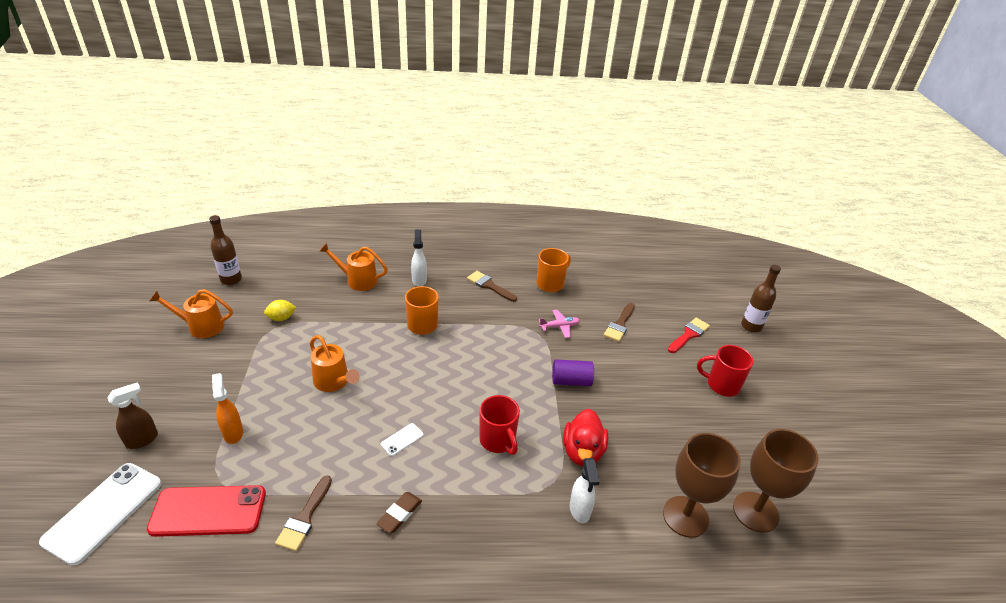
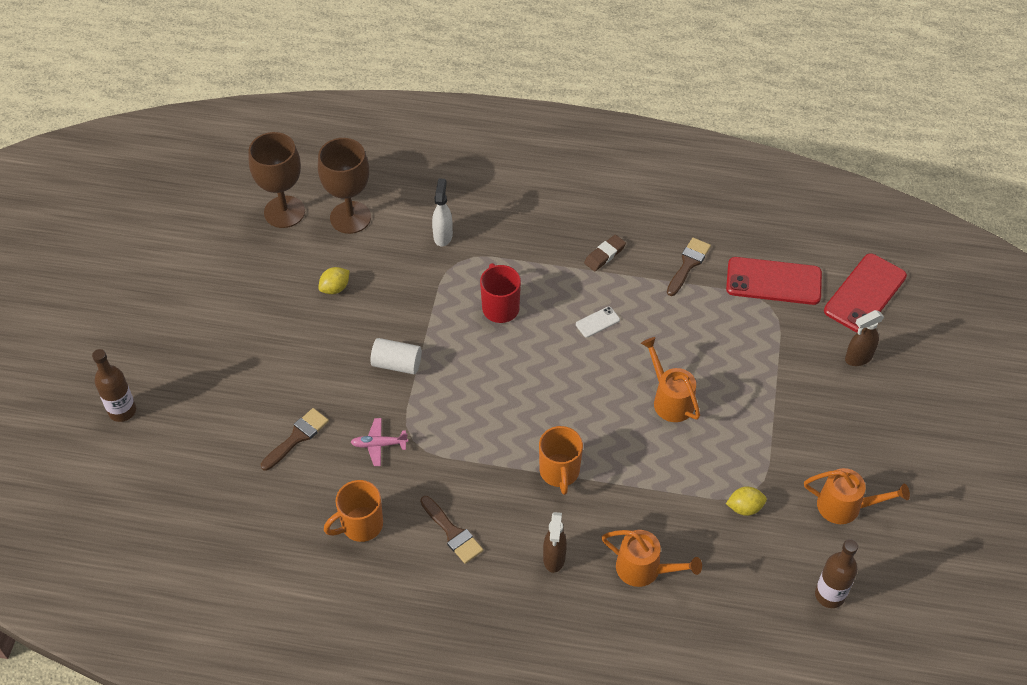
camera: 165 degrees left, 15 degrees up
white phone [39,463,162,566] -> red phone [824,253,907,333]
orange spray bottle [212,373,243,444] -> none
white spray bottle [411,229,427,287] -> brown spray bottle [543,512,567,573]
purple cylinder [552,359,594,386] -> white cylinder [370,338,422,374]
red duck [563,409,608,466] -> none
red brush [668,318,710,353] -> none
red mug [697,345,754,397] -> none
none -> yellow lemon [318,267,350,294]

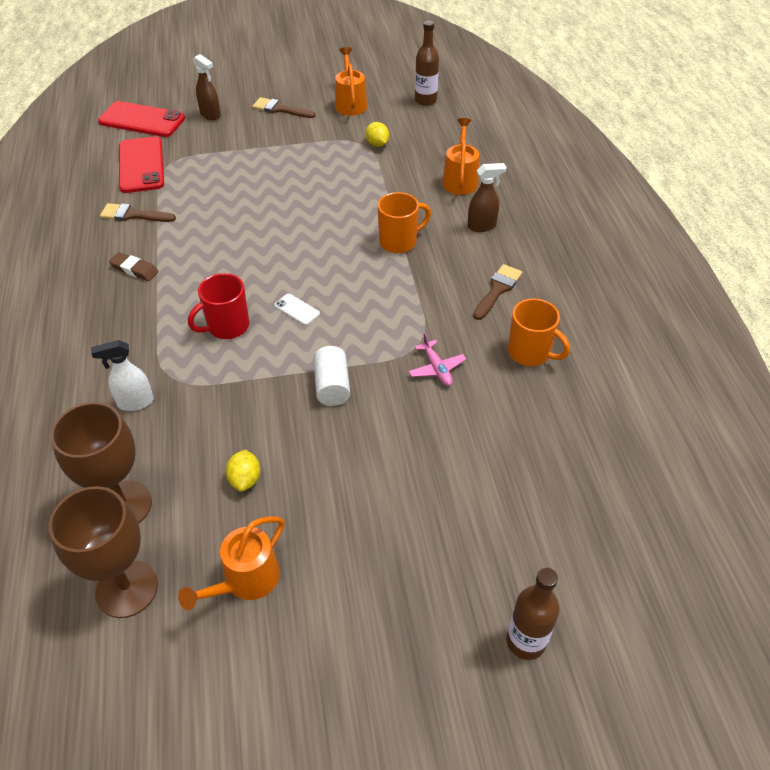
camera: 110 degrees left, 5 degrees down
brown brush [261,408,329,471] -> brown brush moved to [252,97,316,118]
yellow lemon [318,267,350,294] -> yellow lemon turned 60 degrees clockwise [226,449,260,492]
white phone [576,306,620,338] -> white phone moved to [274,294,320,325]
orange watering can [641,337,700,422] -> orange watering can moved to [178,517,285,610]

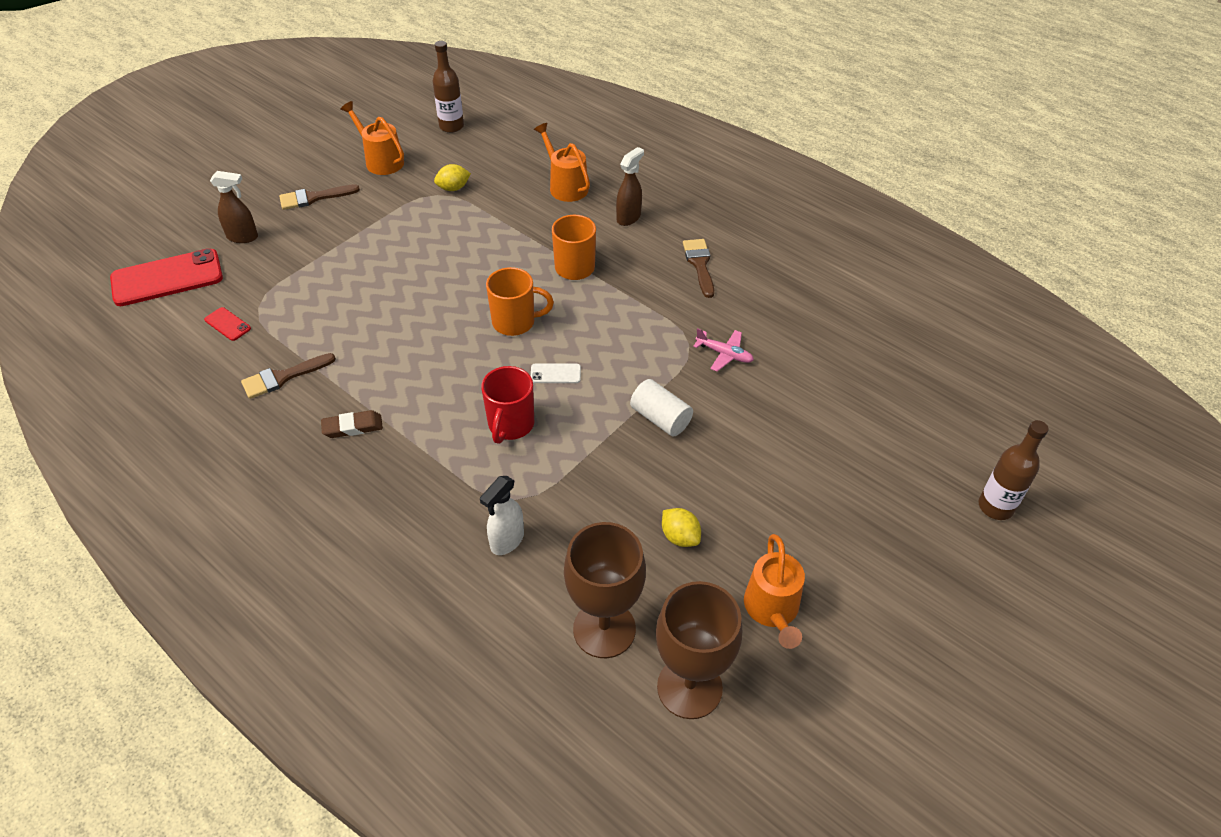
camera: 40 degrees left, 0 degrees up
red phone [119,136,164,193] -> red phone [204,307,251,341], size x0.44
yellow lemon [365,122,389,147] -> yellow lemon turned 45 degrees counterclockwise [434,164,471,191]
orange mug [508,298,570,366] -> orange mug moved to [486,267,554,336]

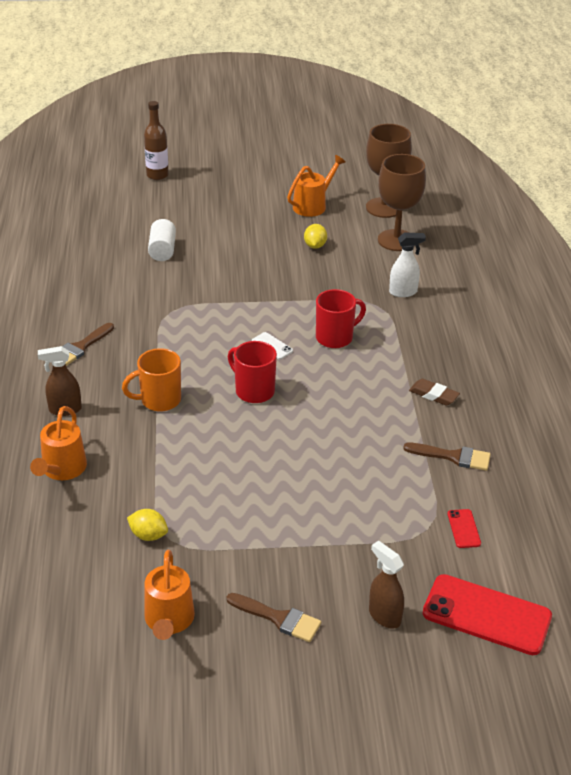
camera: 135 degrees left, 10 degrees down
brown bottle [433,41,464,133] -> none
orange mug [486,267,554,336] -> red mug [228,341,277,403]
white cylinder [630,379,693,436] -> white cylinder moved to [148,219,176,261]
pink plane [693,328,754,372] -> none

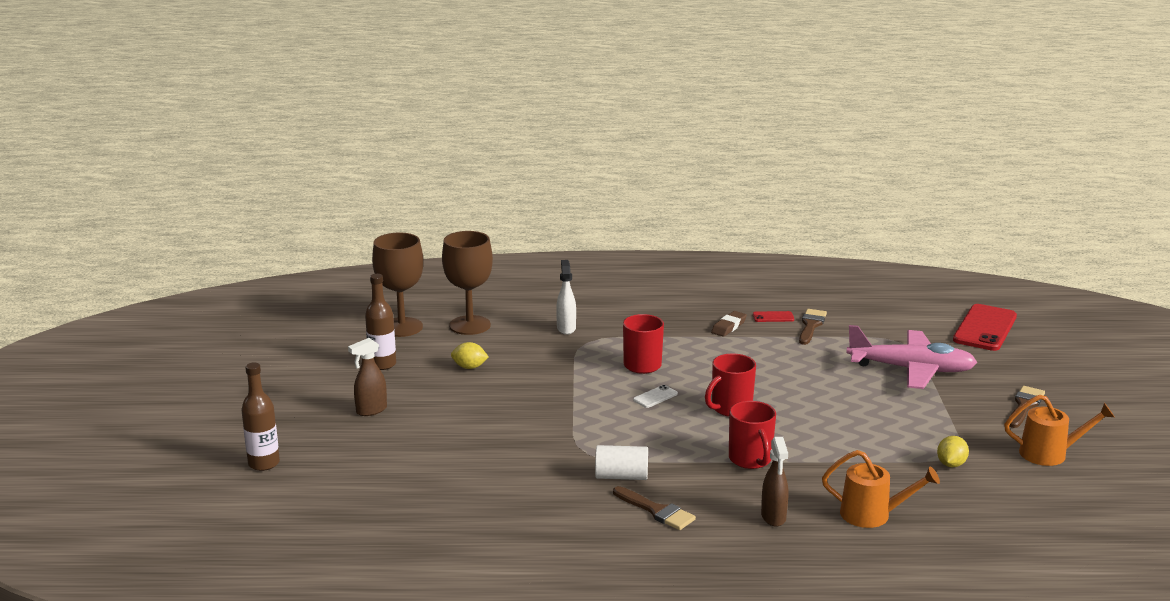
camera: 85 degrees left, 15 degrees down
orange mug [122,348,181,411] -> red mug [729,401,776,469]
white cylinder [148,219,176,261] -> white cylinder moved to [595,445,648,480]
orange watering can [287,155,346,217] -> brown bottle [365,274,396,370]
brown spray bottle [369,541,404,629] -> brown spray bottle moved to [348,338,387,416]
red phone [448,509,481,548] -> red phone moved to [753,311,794,322]
none -> pink plane [846,325,977,389]

